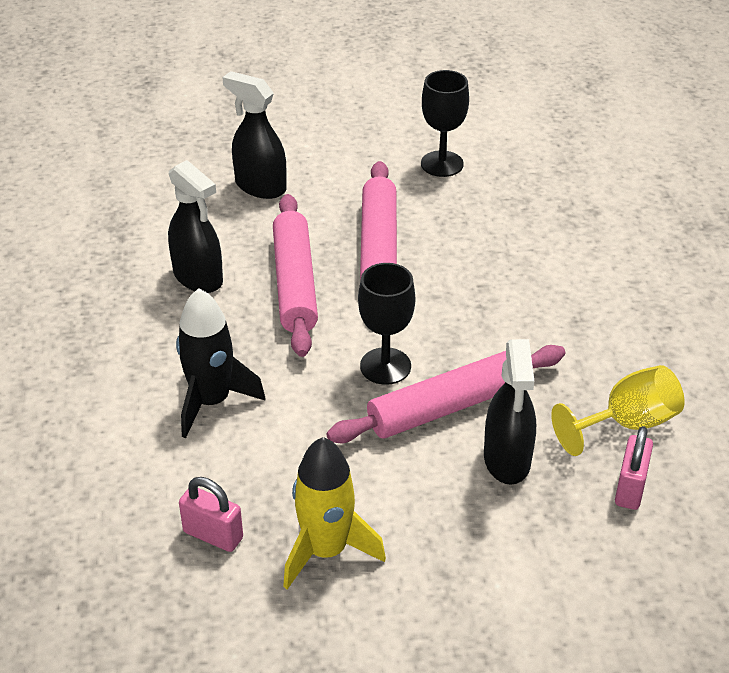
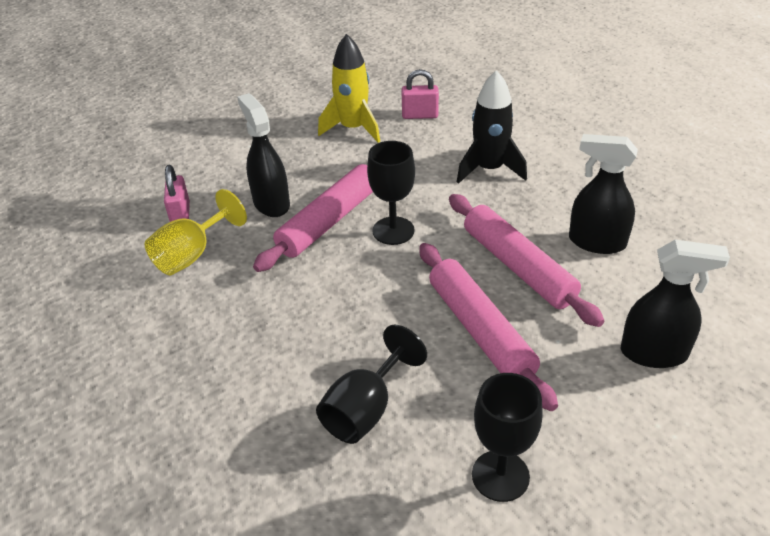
camera: 155 degrees right, 0 degrees up
none -> black goblet [316,325,427,444]

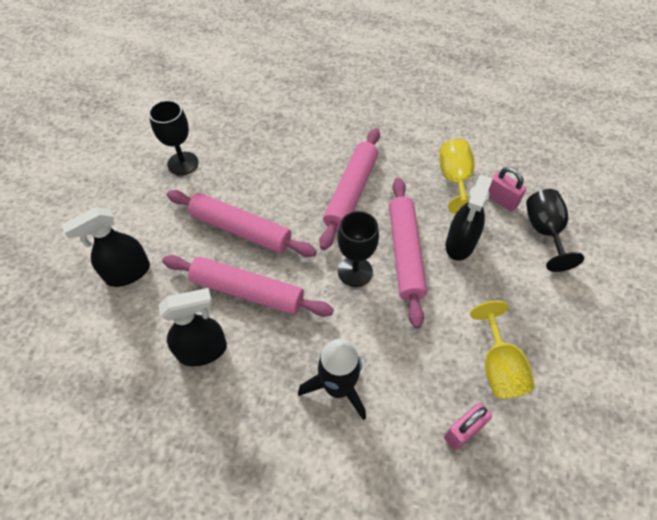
camera: 140 degrees right, 15 degrees up
black spray bottle [237,93,290,217] -> black spray bottle turned 90 degrees clockwise [445,175,493,261]
black goblet [316,325,427,444] -> black goblet moved to [526,189,584,272]
yellow rocket [318,34,380,143] -> yellow goblet [470,301,535,399]
none -> pink rolling pin [319,128,380,250]

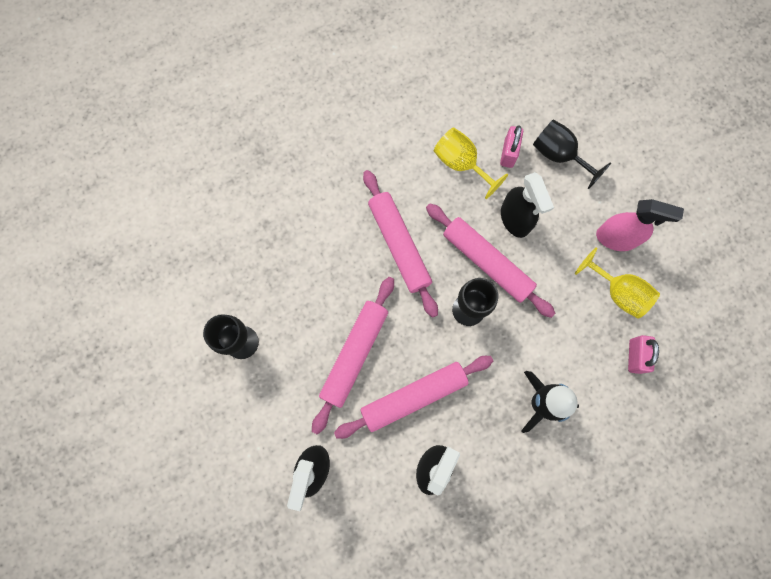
camera: 45 degrees left, 20 degrees up
pink rolling pin [167,190,317,257] -> pink rolling pin turned 45 degrees counterclockwise [312,277,394,435]
pink padlock [488,167,526,211] -> pink padlock turned 75 degrees counterclockwise [500,125,523,168]
none -> pink spray bottle [596,199,684,251]

